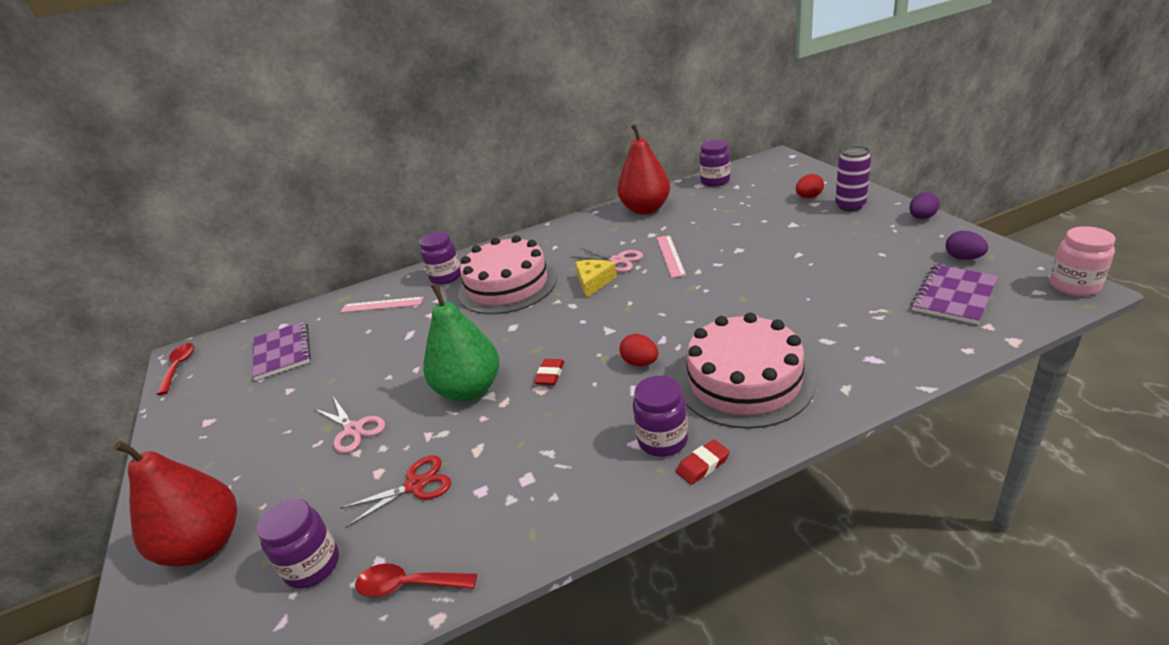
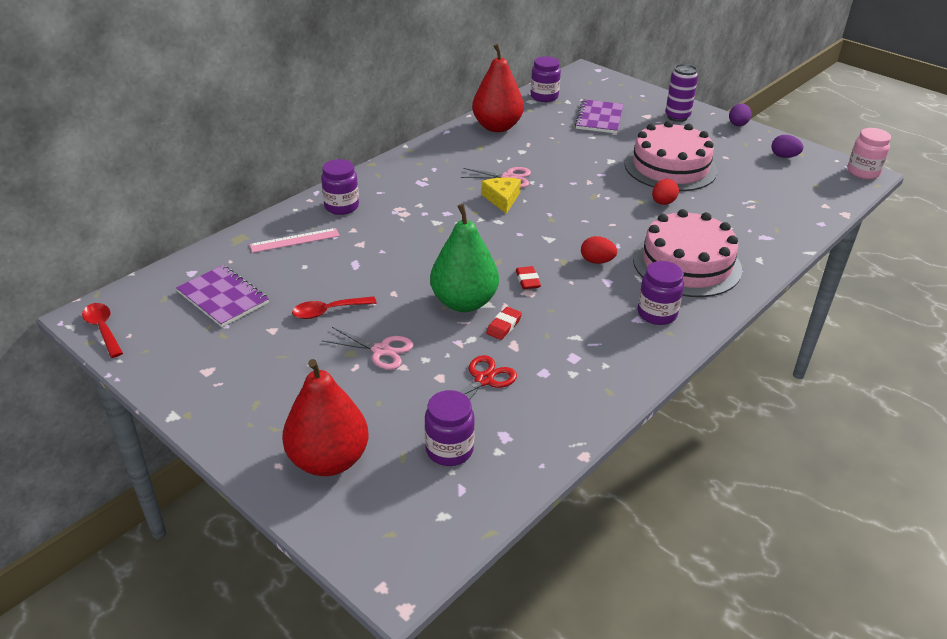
camera: 30 degrees left, 5 degrees up
red spoon [355,563,477,597] -> red spoon moved to [292,296,377,319]
pink cake [458,235,557,314] -> pink cake moved to [624,121,718,191]
pink ruler [657,235,686,278] -> none
red eraser [676,440,730,485] -> red eraser moved to [486,307,522,340]
red egg [796,174,824,198] -> red egg moved to [652,179,679,205]
purple notebook [911,264,999,325] -> purple notebook moved to [575,99,624,134]

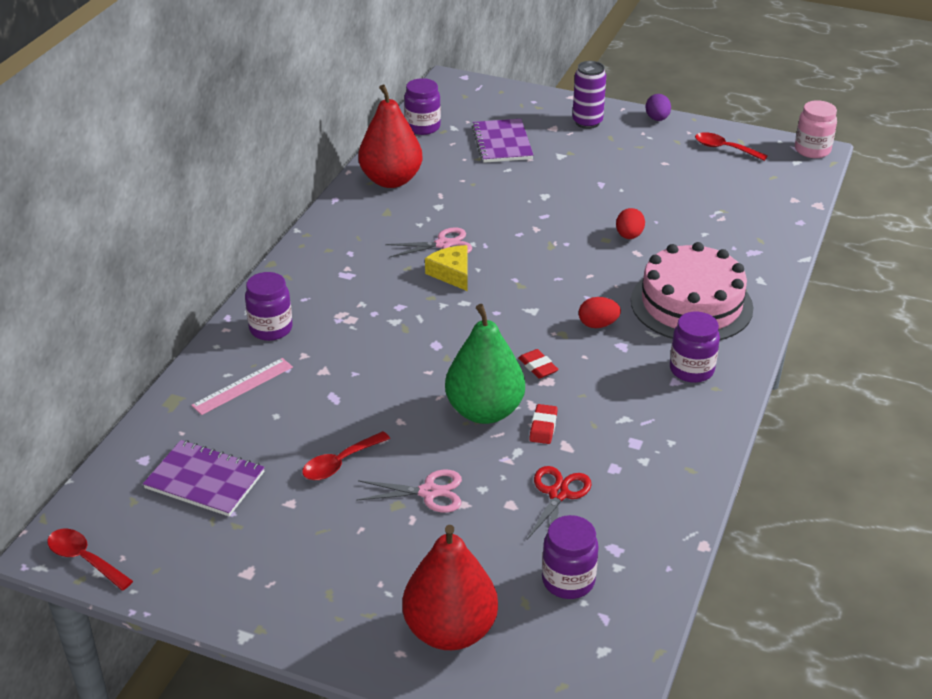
camera: 20 degrees left, 0 degrees up
pink cake [624,121,718,191] -> none
purple egg [771,135,803,158] -> red spoon [695,132,768,161]

